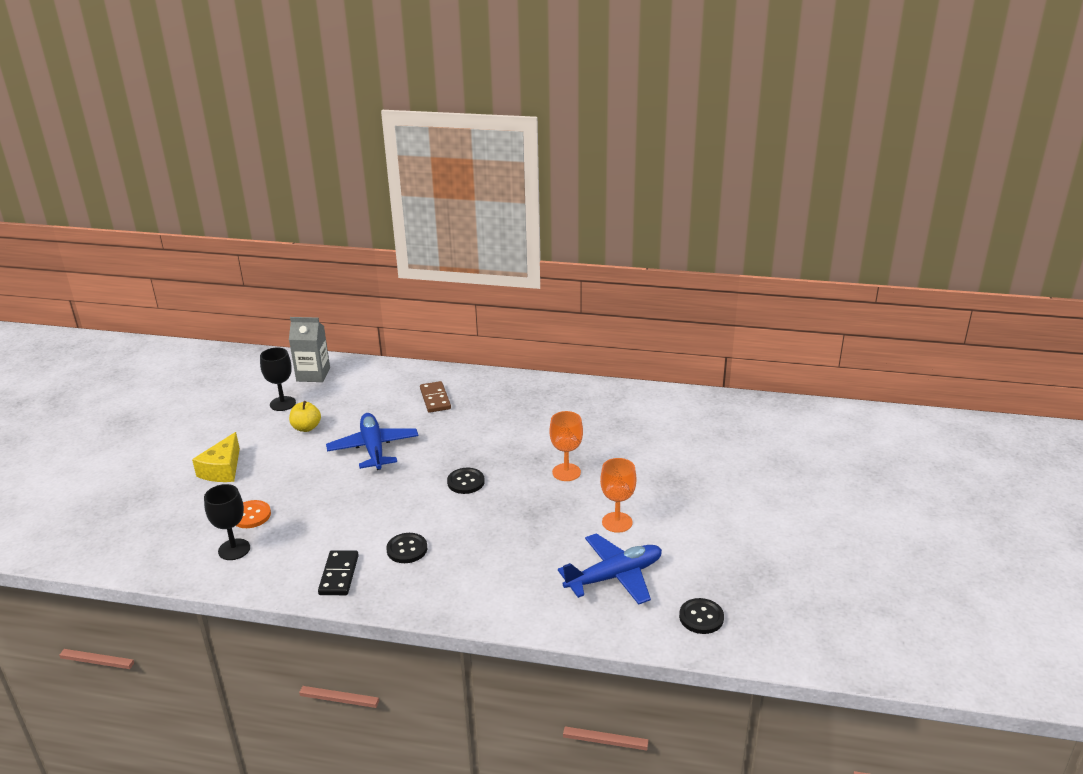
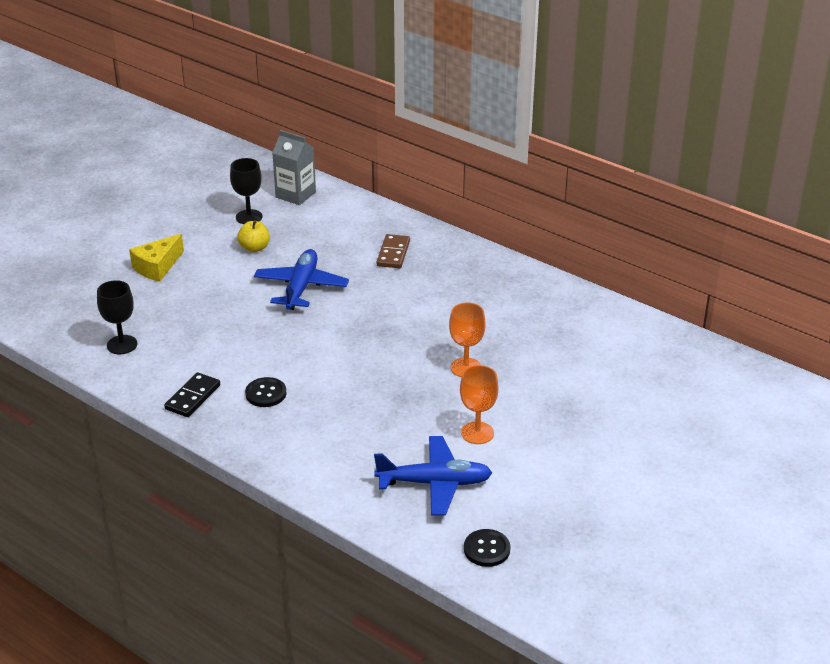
camera: 25 degrees right, 5 degrees up
orange button [236,500,271,528] -> none
black button [447,468,485,494] -> none

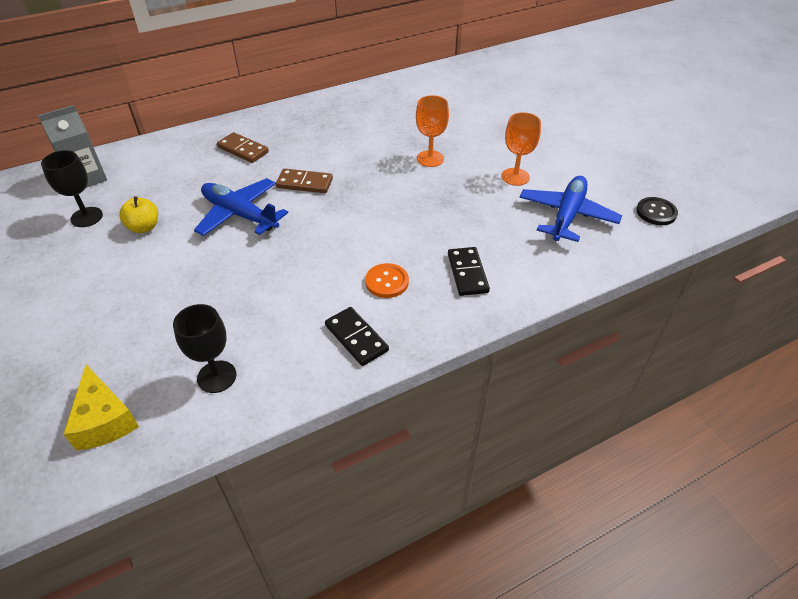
camera: 65 degrees left, 10 degrees up
yellow cheese [129,234,184,281] -> yellow cheese moved to [63,365,139,451]
black button [245,377,287,407] -> orange button [365,263,409,298]
none -> brown domino [276,168,333,193]
none -> black domino [448,247,490,296]

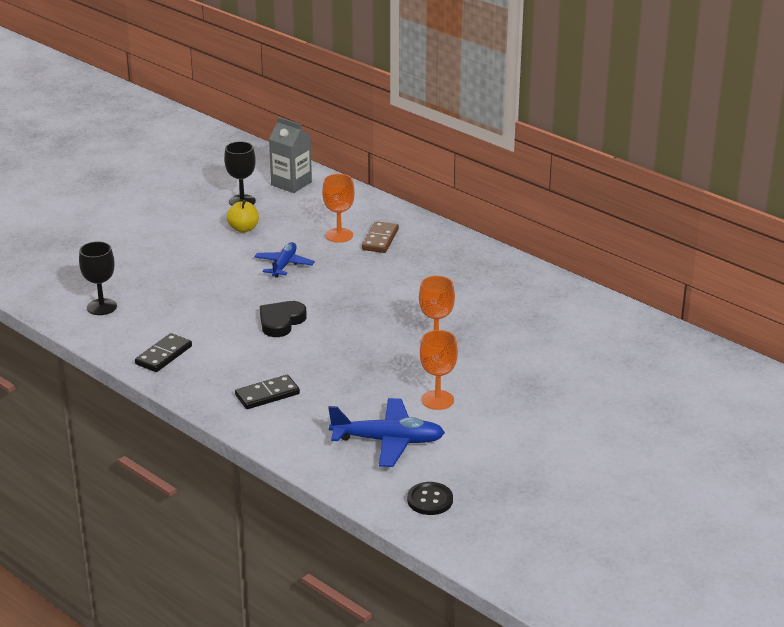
camera: 70 degrees right, 15 degrees down
yellow cheese [63,365,139,451] -> none
blue plane [194,178,288,236] -> blue plane [254,242,315,278], size x0.65
brown domino [276,168,333,193] -> none
orange button [365,263,409,298] -> none
none -> black heart [260,301,307,337]
none -> orange goblet [322,174,355,243]

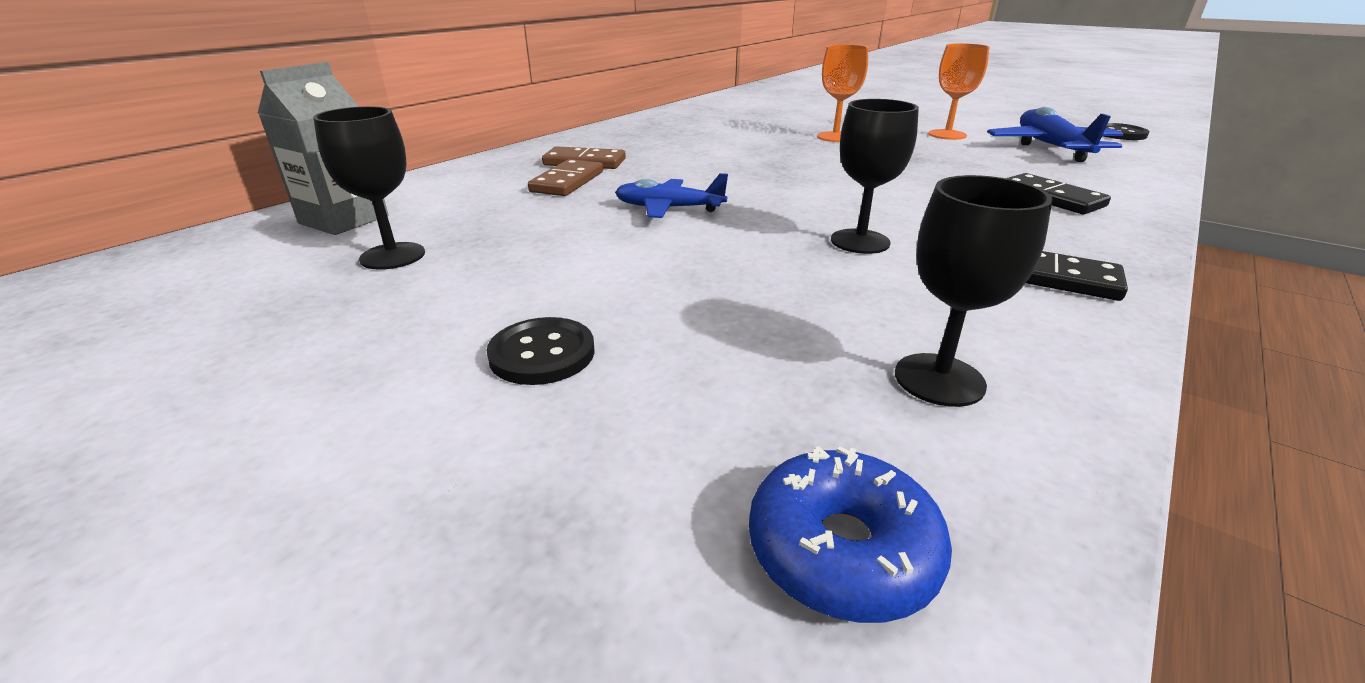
camera: 95 degrees left, 0 degrees up
yellow apple [227,200,259,232] -> none
black heart [260,301,307,337] -> none
orange goblet [322,174,355,243] -> brown domino [528,159,603,196]
none -> black button [486,317,594,385]
none -> blue donut [749,446,952,623]
none -> black goblet [831,99,919,254]

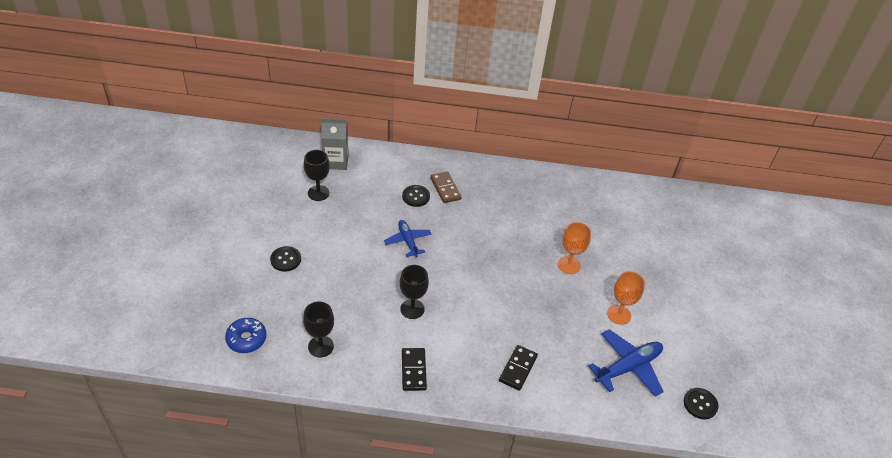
camera: 55 degrees right, 15 degrees up
brown domino [528,159,603,196] -> black button [402,185,430,207]

